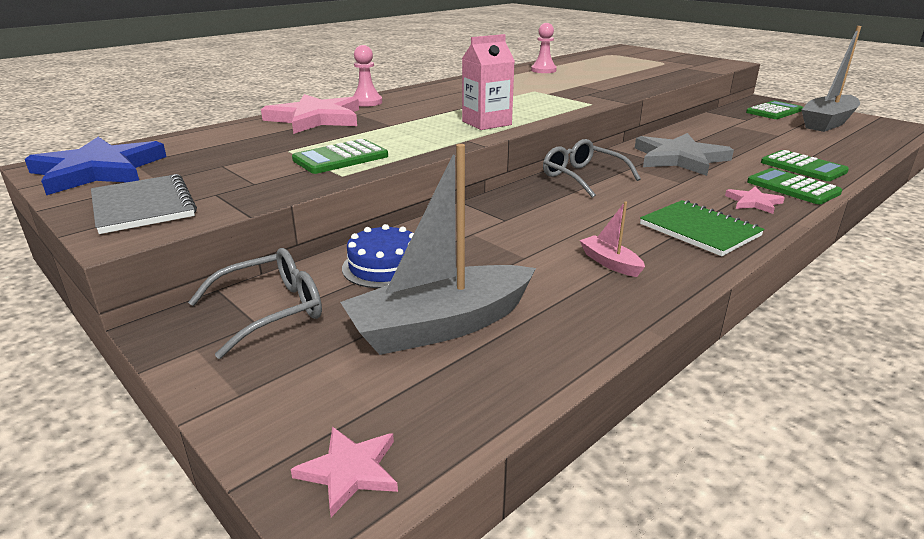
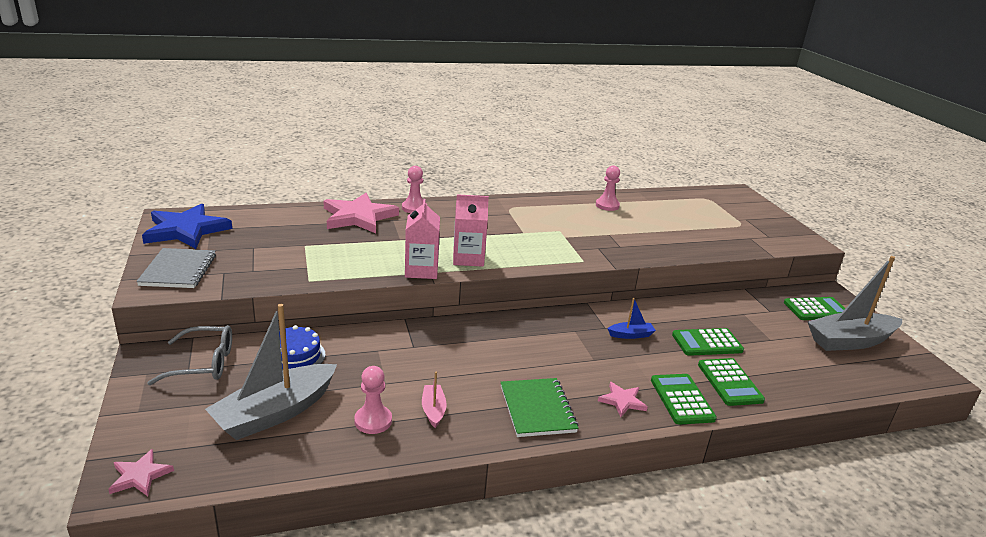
camera: 25 degrees right, 0 degrees up
green calculator [292,139,388,174] -> green calculator moved to [672,328,744,356]
grey boat [340,144,536,355] -> grey boat turned 45 degrees counterclockwise [205,304,337,440]
grey glasses [543,139,641,198] -> none
grey star [635,133,734,176] -> blue boat [607,298,656,339]
none -> pink pawn [354,366,392,434]
none -> pink carton [405,199,440,279]

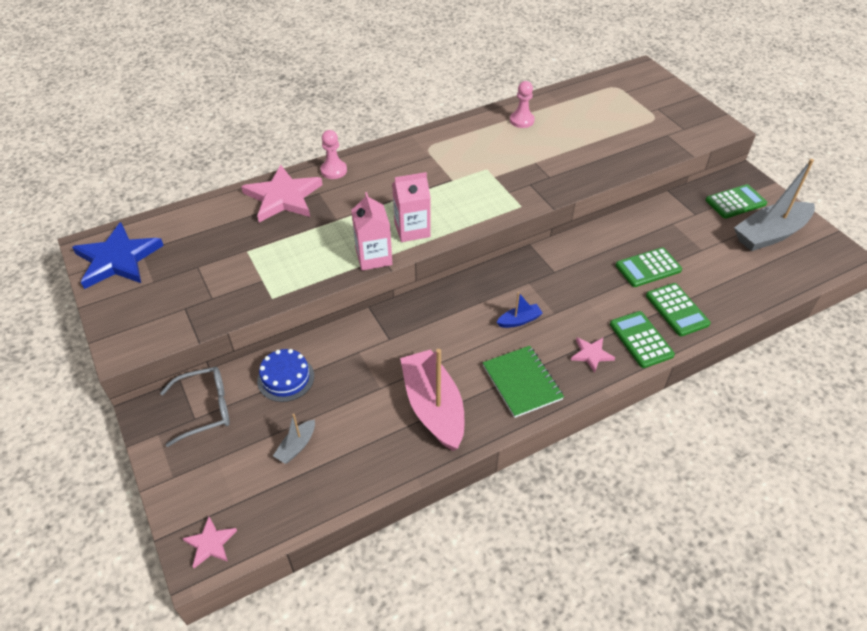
camera: 10 degrees left, 20 degrees up
grey notebook [136,248,216,288] -> none
grey boat [205,304,337,440] -> grey boat [273,414,315,464], size x0.45
pink pawn [354,366,392,434] -> none
pink boat [422,372,447,428] -> pink boat [400,349,464,451], size x2.24
blue boat [607,298,656,339] -> blue boat moved to [497,292,543,328]

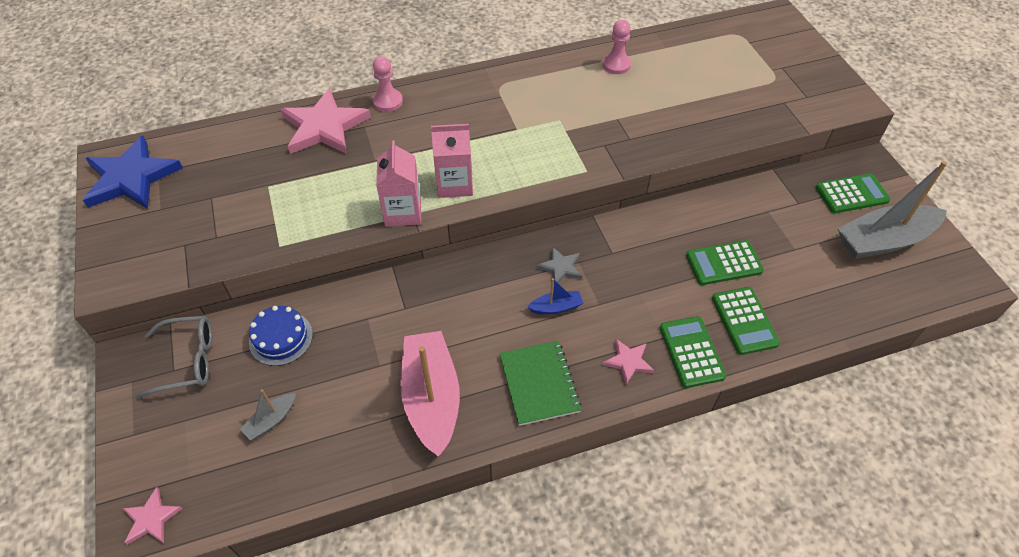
camera: 10 degrees right, 5 degrees up
none -> grey star [536,247,582,283]

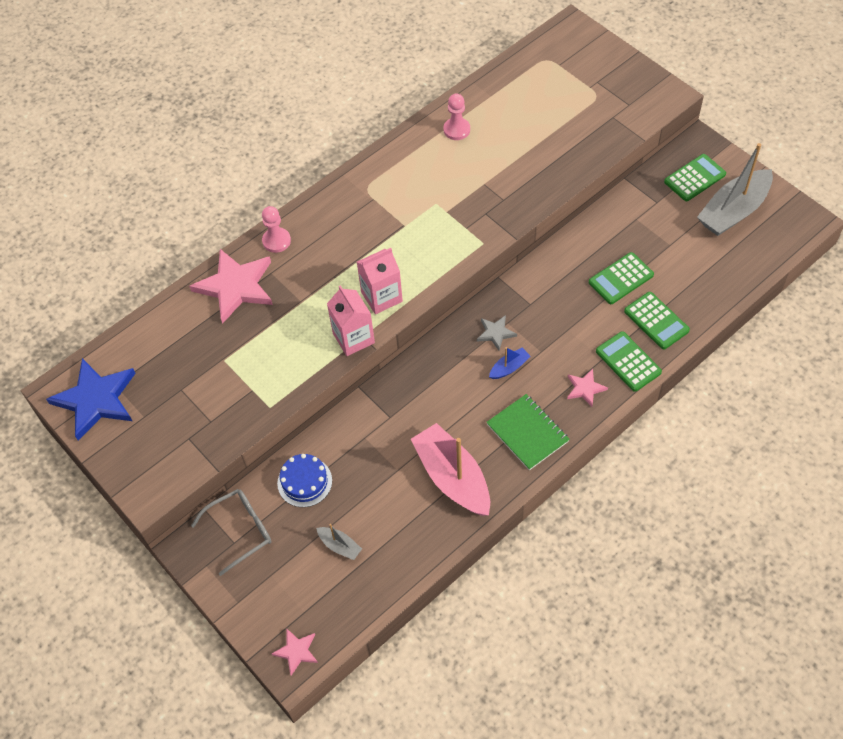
camera: 20 degrees left, 5 degrees up
grey boat [240,389,296,440] -> grey boat turned 75 degrees counterclockwise [316,524,362,560]

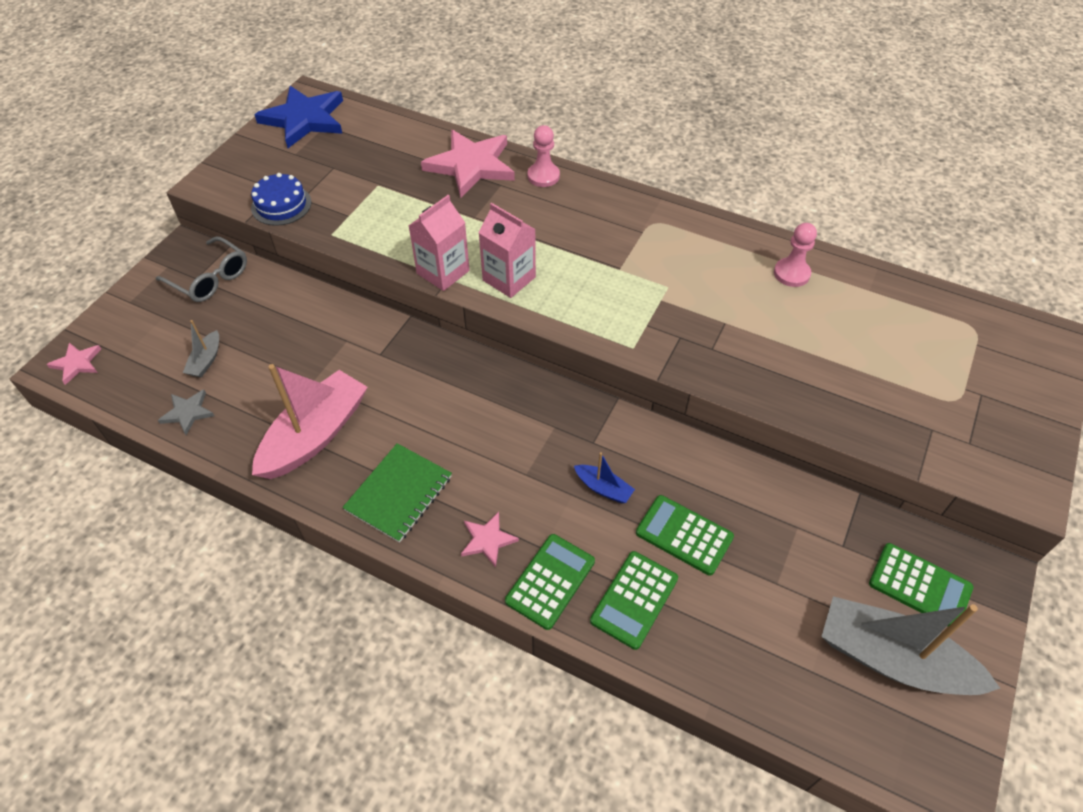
camera: 65 degrees right, 5 degrees down
blue cake [277,454,332,507] -> blue cake moved to [251,173,312,226]
grey star [477,315,517,351] -> grey star moved to [158,390,214,435]
blue boat [489,347,531,379] -> blue boat moved to [574,452,635,503]

